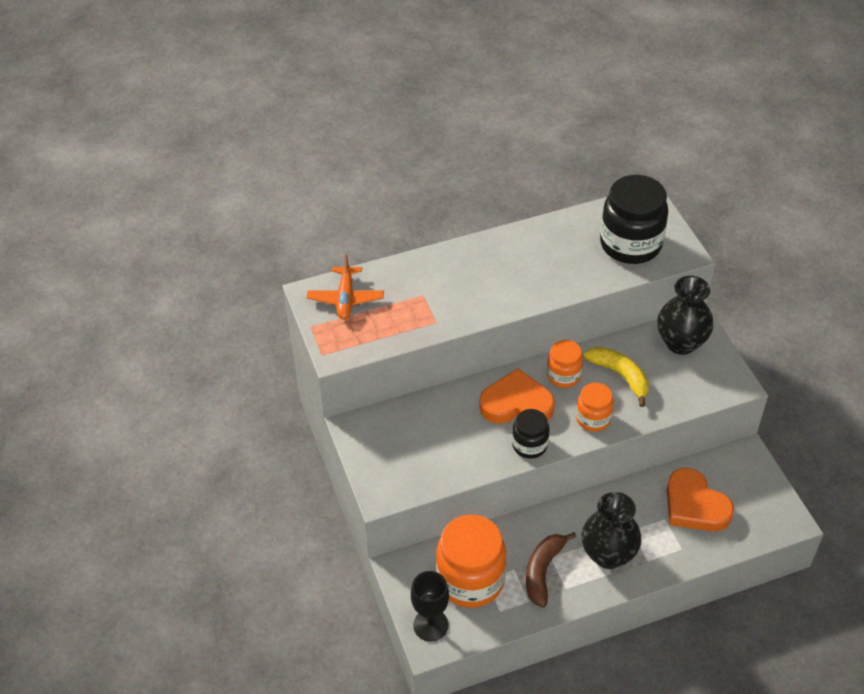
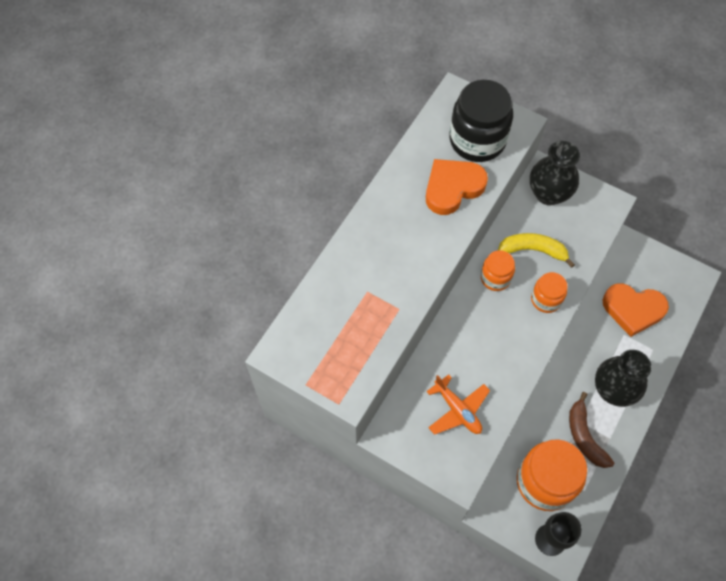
camera: 40 degrees left, 15 degrees up
orange plane [307,254,384,319] -> orange plane moved to [427,374,490,435]
orange heart [479,368,555,424] -> orange heart moved to [426,159,488,215]
black jar [512,409,549,459] -> none

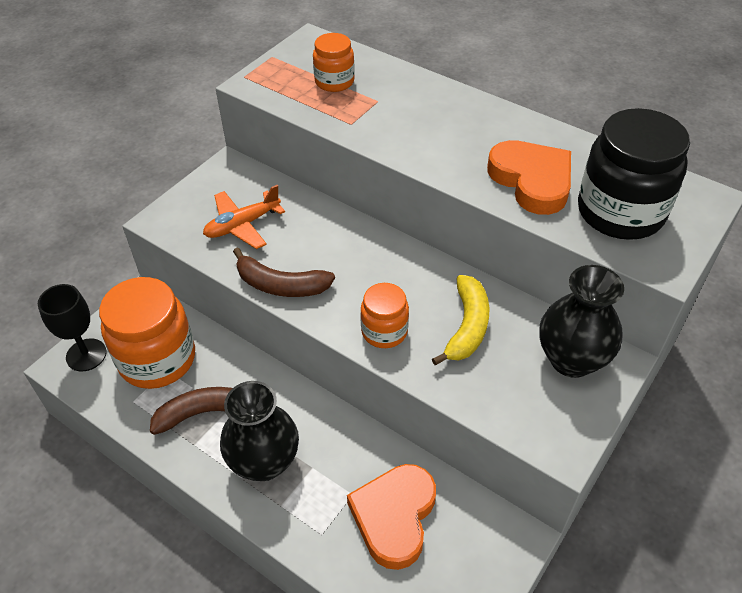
camera: 95 degrees right, 15 degrees down
orange jar [481,250,515,291] -> orange jar moved to [313,33,355,92]
none -> brown banana [233,247,335,297]

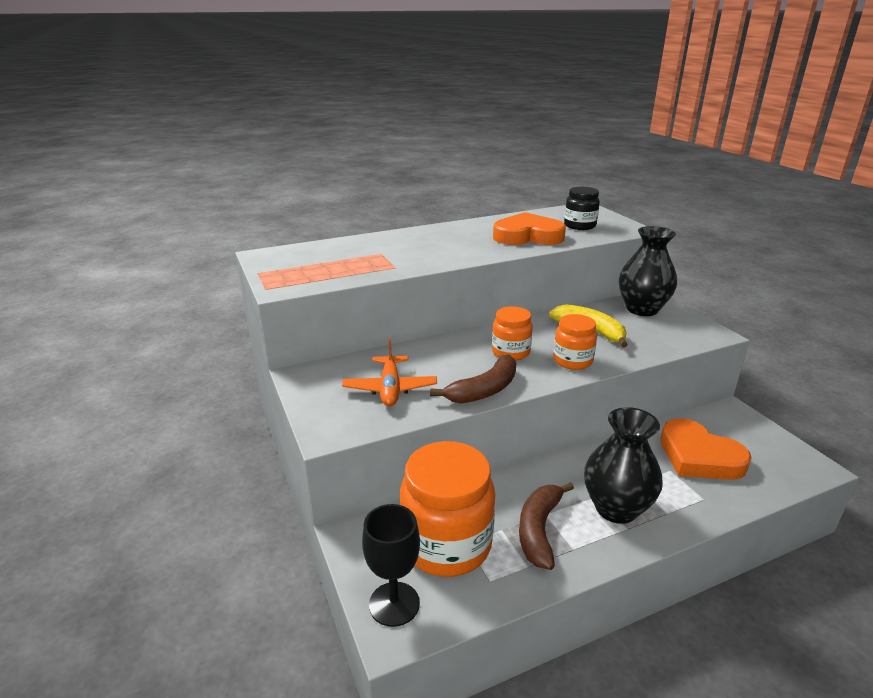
camera: 60 degrees left, 20 degrees down
orange jar [313,33,355,92] -> orange jar moved to [492,306,533,360]
black jar [578,108,690,240] -> black jar [564,187,600,230], size x0.54

